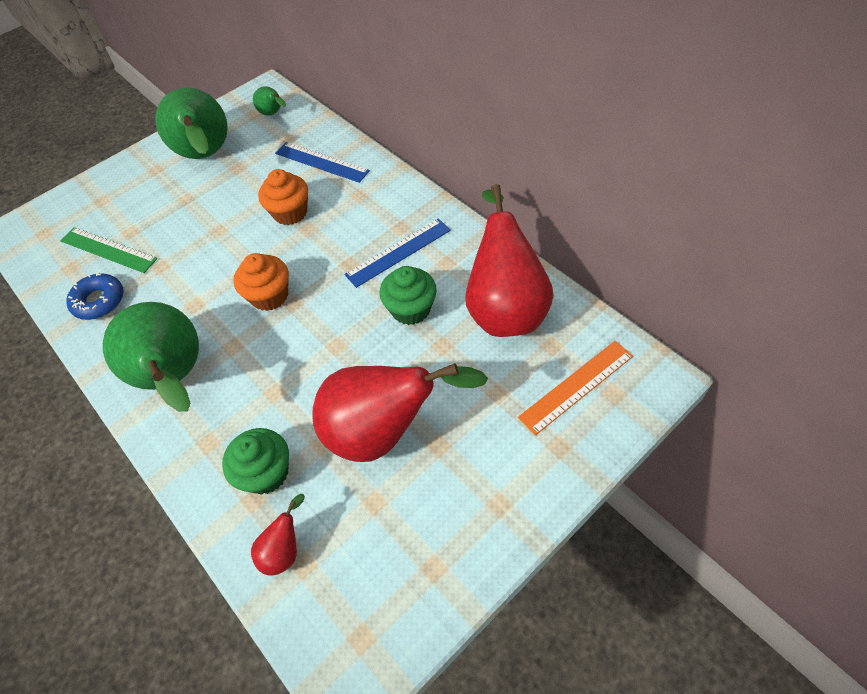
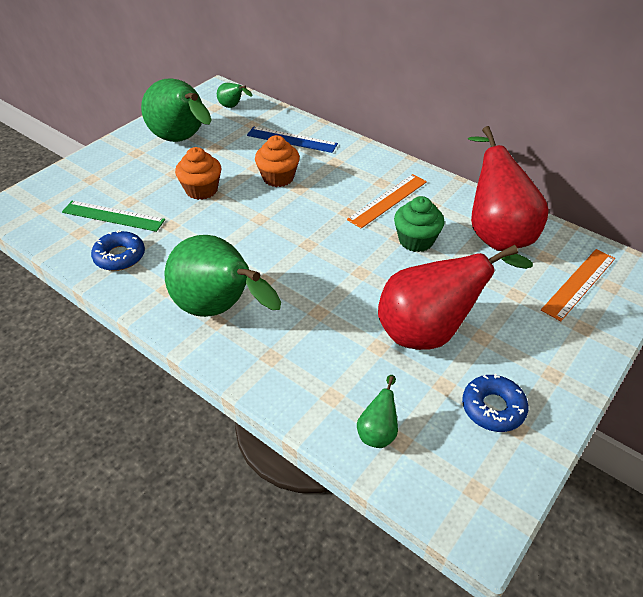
camera: 15 degrees left, 10 degrees down
green cupcake [222,428,289,495] -> none
orange cupcake [233,253,289,311] -> orange cupcake moved to [175,147,222,200]
red pear [251,494,305,576] -> green pear [357,375,398,448]
blue ruler [344,218,451,288] -> orange ruler [347,174,427,229]
none -> blue donut [462,374,528,432]

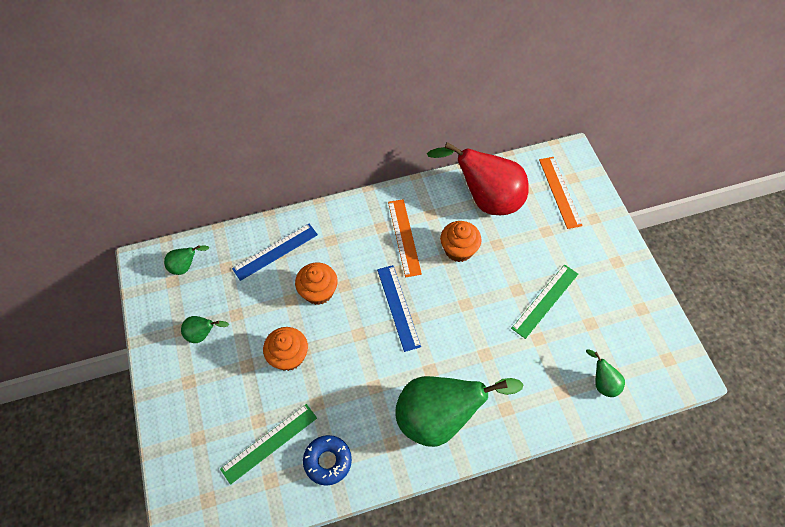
camera: 55 degrees left, 15 degrees up
green pear [141,78,212,142] -> green pear [181,316,229,343], size x0.43
red pear [378,245,533,350] -> green ruler [511,264,578,339]
green cupcake [394,196,444,252] -> orange cupcake [440,221,481,262]
blue donut [462,374,528,432] -> none
none -> blue ruler [377,265,421,352]

